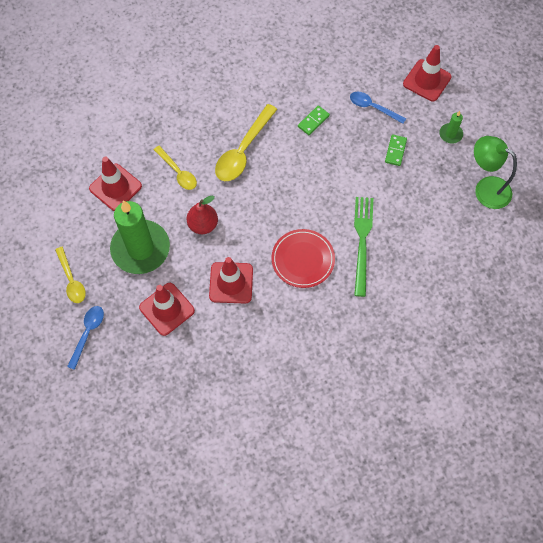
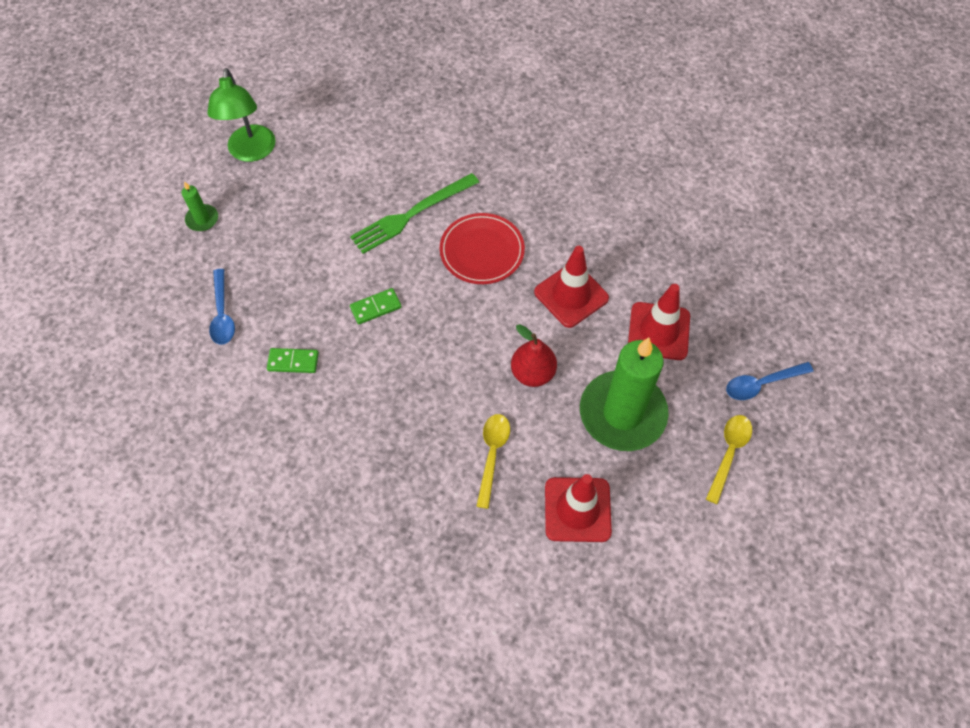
camera: 130 degrees left, 5 degrees down
yellow spoon [215,104,277,181] -> none
green domino [385,134,407,166] -> green domino moved to [350,288,402,324]
red traffic cone [403,45,451,101] -> none

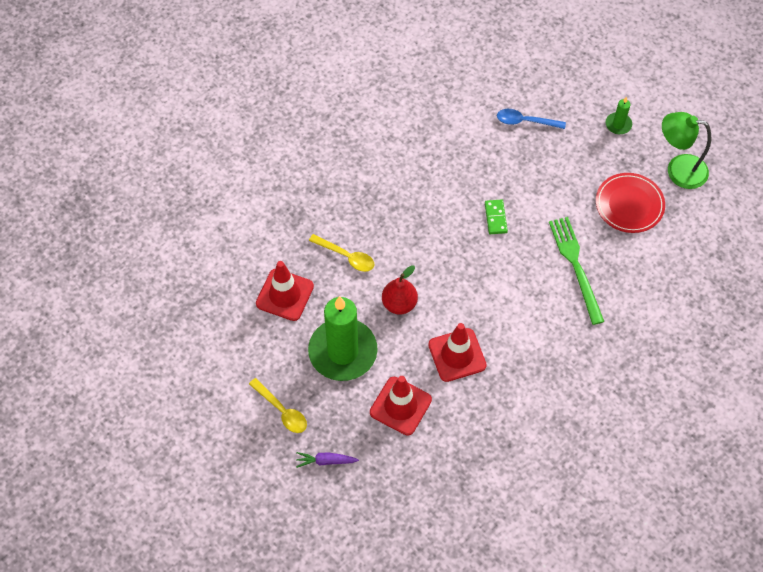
camera: 110 degrees right, 0 degrees up
green domino [267,348,319,373] -> none
red plate [440,213,525,284] -> red plate moved to [596,173,665,233]
blue spoon [726,362,813,400] -> purple carrot [296,452,359,468]

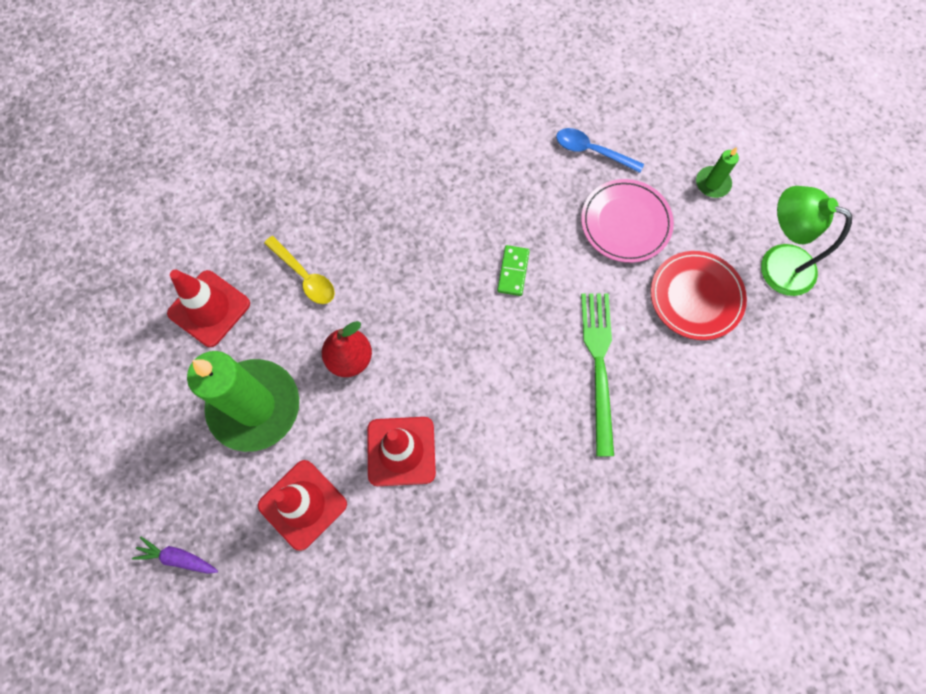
camera: 15 degrees right, 10 degrees up
yellow spoon [249,378,307,433] -> none
none -> pink plate [581,179,674,263]

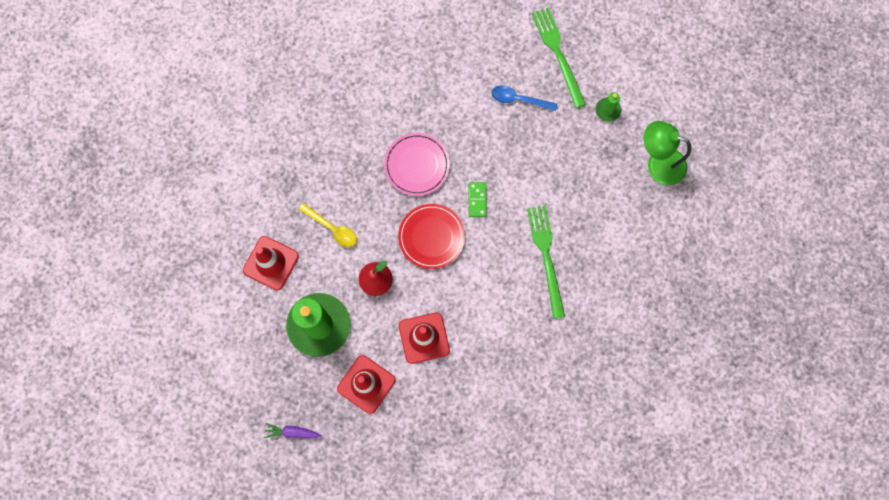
camera: 10 degrees left, 5 degrees up
pink plate [581,179,674,263] -> pink plate moved to [384,133,450,196]
red plate [651,251,747,340] -> red plate moved to [398,204,465,269]
none -> green fork [532,7,586,108]

